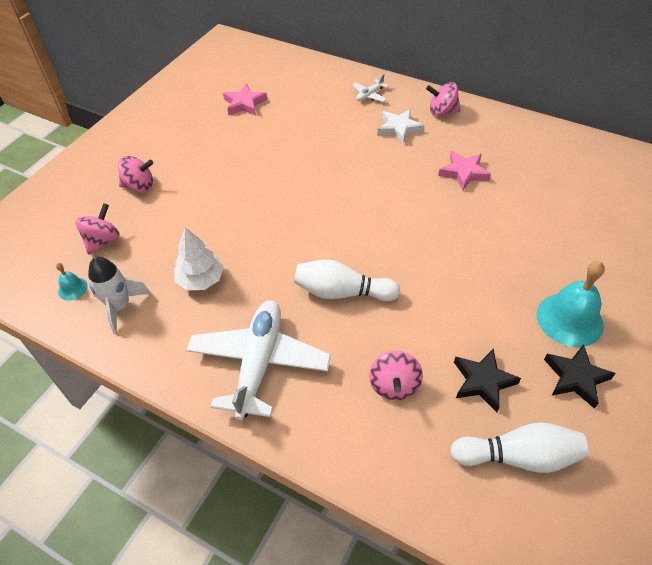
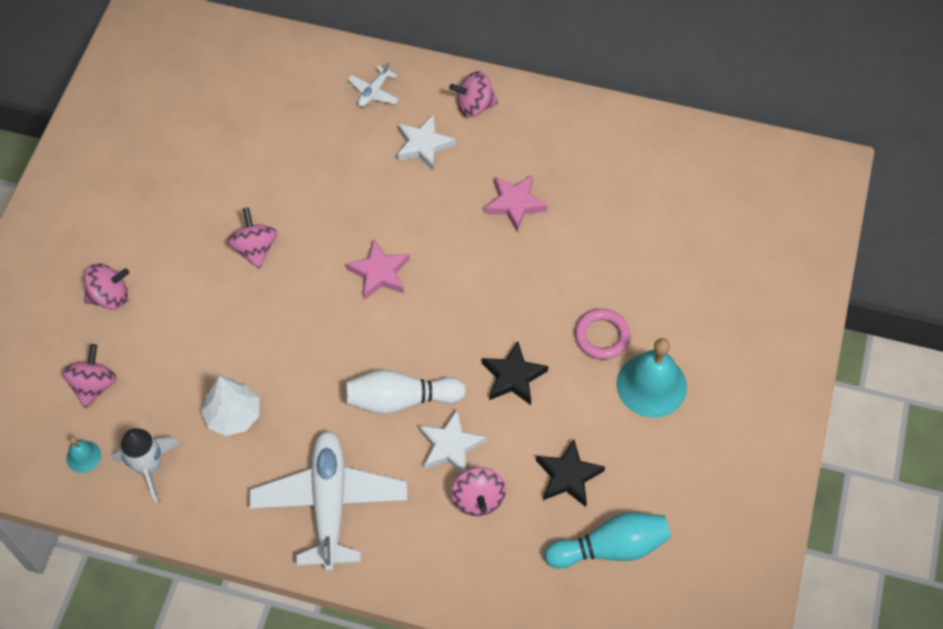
camera: 15 degrees left, 10 degrees up
pink star [223,84,267,116] -> pink star moved to [346,240,410,300]
white bowling pin [450,422,588,473] -> turquoise bowling pin [544,512,671,569]
black star [544,344,616,409] -> black star moved to [482,341,548,405]
none -> pink spinning top [227,207,277,269]
none -> white star [419,410,486,473]
none -> pink ring [575,309,631,359]

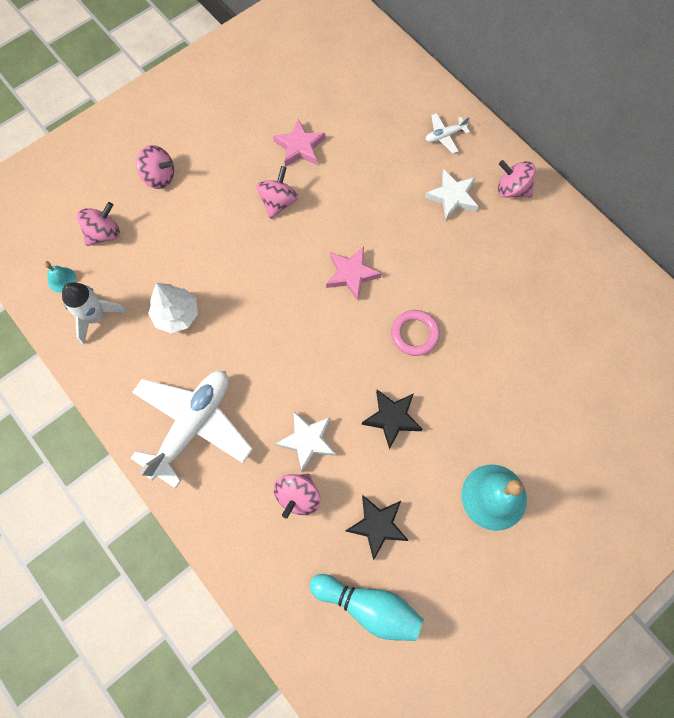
camera: 35 degrees right, 10 degrees up
white bowling pin [345,370,466,415] -> none
pink star [484,175,548,232] -> pink star moved to [273,119,325,167]
pink ring [575,309,631,359] -> pink ring moved to [391,310,440,356]

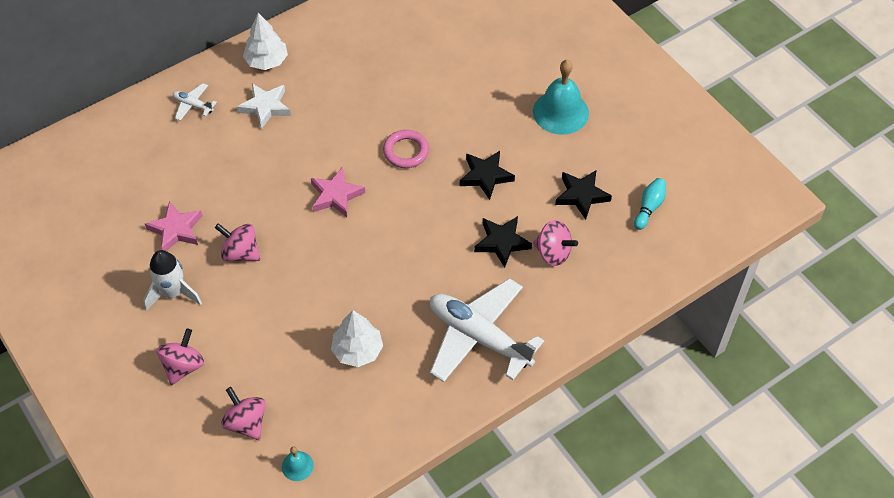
camera: 85 degrees left, 15 degrees down
white rocket [62,282,127,345] -> white rocket moved to [143,250,202,310]
white star [276,412,336,472] -> black star [474,216,532,268]
turquoise bowling pin [309,574,424,641] -> turquoise bowling pin [634,178,666,230], size x0.60
white plane [425,113,470,154] -> white plane turned 135 degrees clockwise [173,83,217,121]
pink spinning top [498,160,536,197] -> white tree [243,13,288,70]

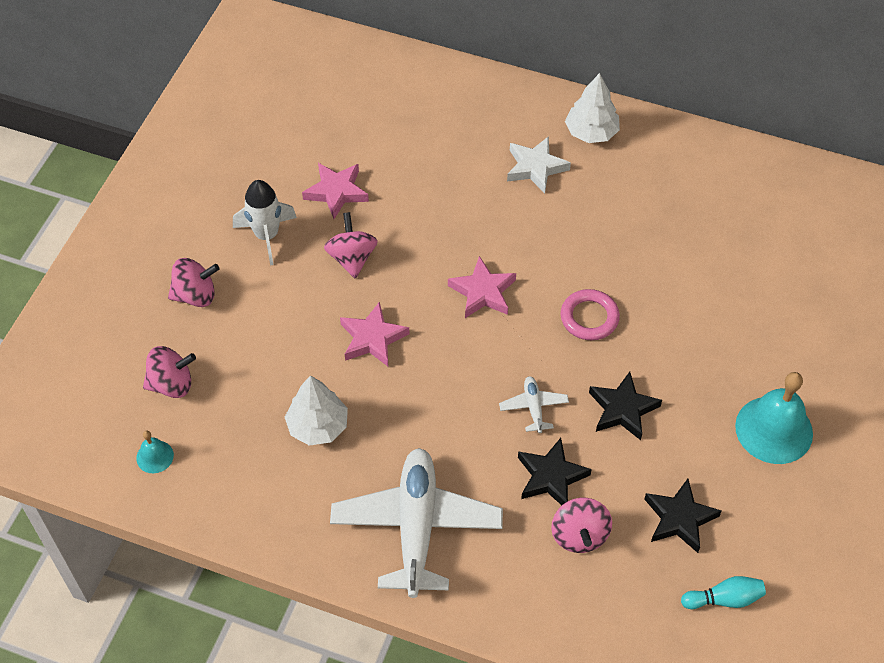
camera: 55 degrees right, 0 degrees up
white plane [173,83,217,121] -> white plane moved to [499,376,569,433]
pink spinning top [221,387,266,440] -> pink spinning top turned 60 degrees clockwise [143,346,196,398]
none -> pink star [340,301,409,366]

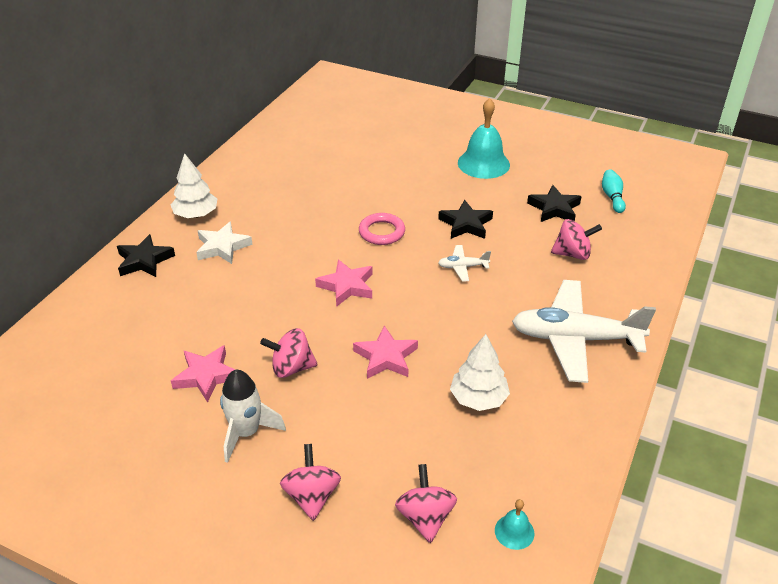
camera: 85 degrees left, 15 degrees down
black star [518,438,592,505] -> black star moved to [117,234,175,277]

